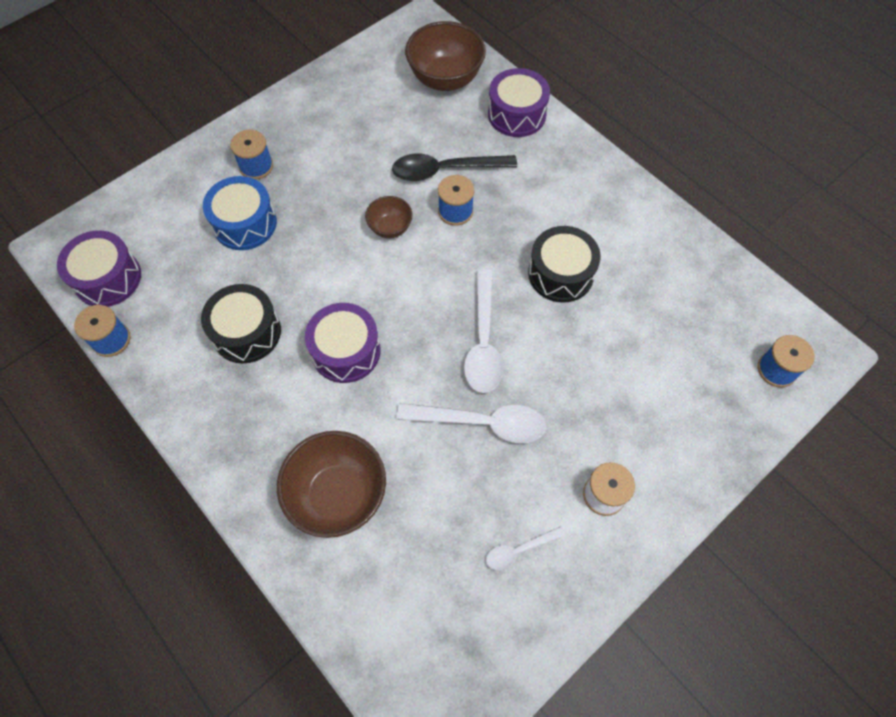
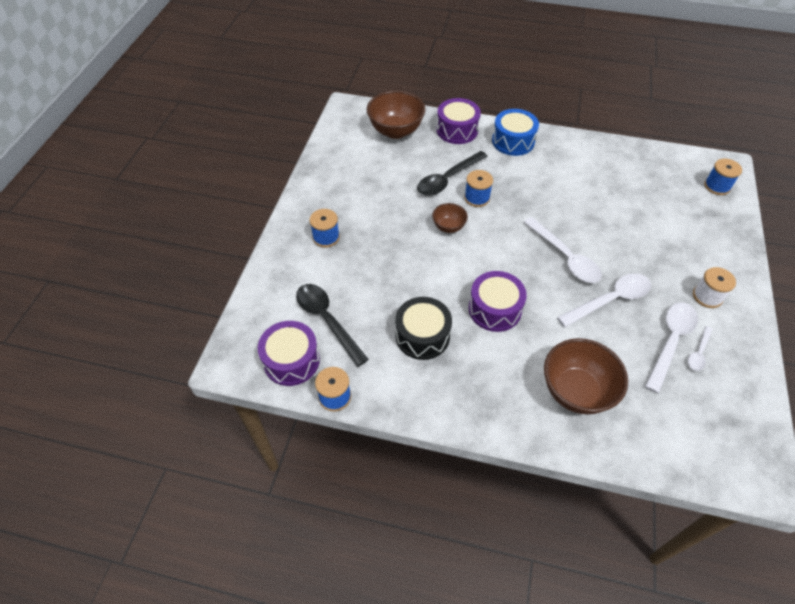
camera: 35 degrees left, 10 degrees down
blue drum [203,176,277,250] -> blue drum moved to [492,109,539,156]
black drum [528,226,601,303] -> none
none -> black spoon [296,284,369,367]
none -> white spoon [645,303,698,393]

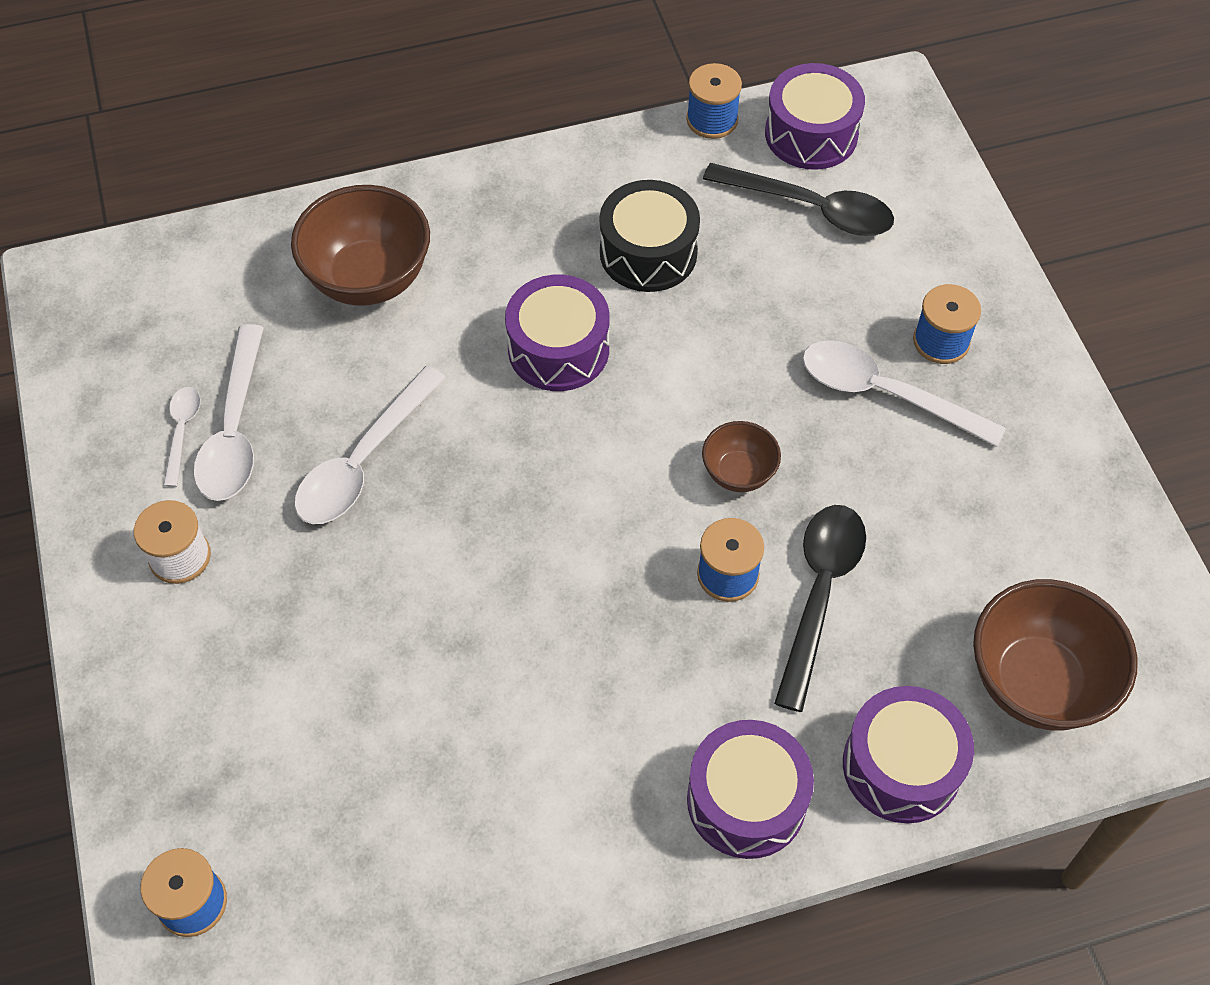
camera: 150 degrees right, 5 degrees up
blue drum [492,109,539,156] -> purple drum [687,720,814,859]
white spoon [524,217,602,283] -> white spoon moved to [802,340,1006,447]

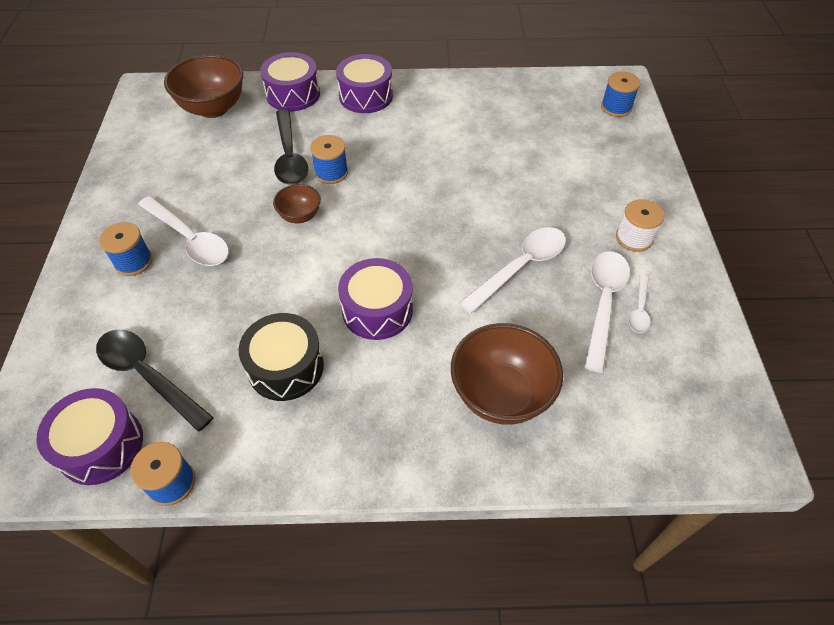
camera: 165 degrees left, 5 degrees down
black spoon [774,505,866,712] -> black spoon turned 45 degrees counterclockwise [274,109,308,185]

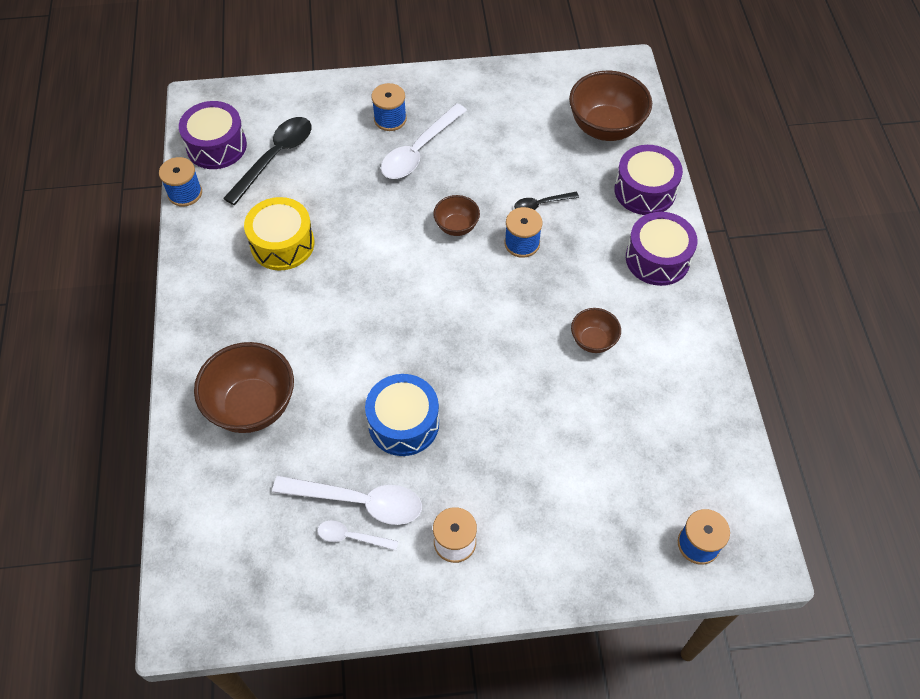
camera: 85 degrees right, 5 degrees up
black drum [239,313,324,401] -> yellow drum [244,197,314,271]
black spoon [274,109,308,185] -> black spoon [514,192,579,210], size x0.53
purple drum [338,258,413,340] -> none
white spoon [459,227,566,314] -> blue drum [365,374,439,456]
none -> brown bowl [571,308,621,353]

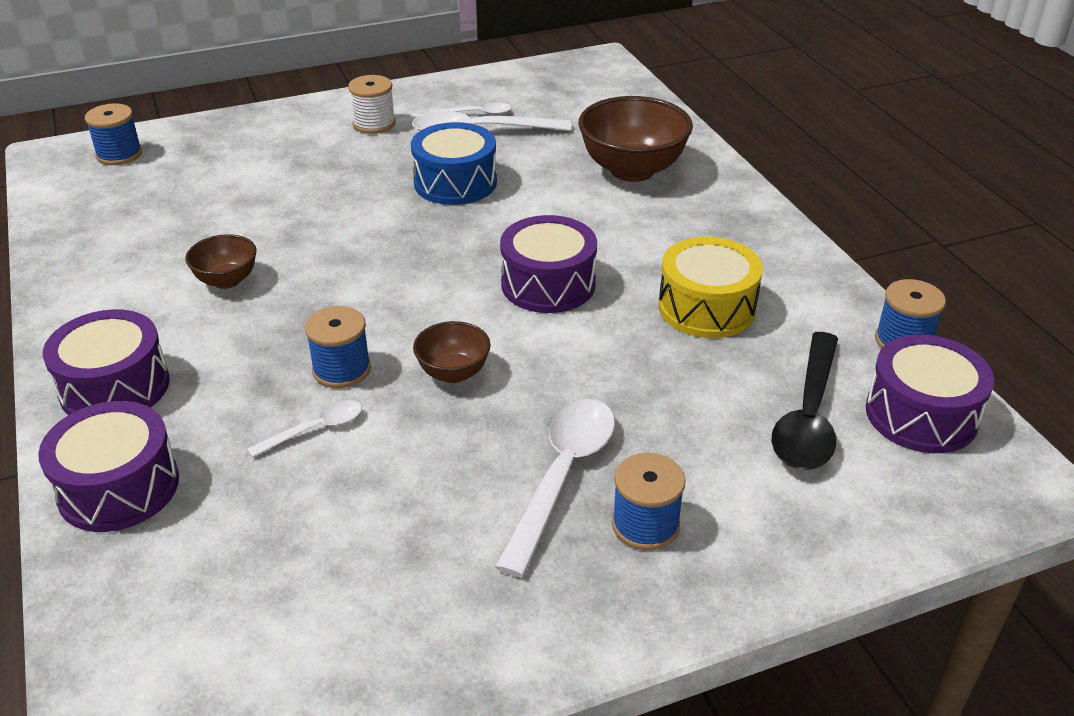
camera: 165 degrees right, 20 degrees down
black spoon [514,192,579,210] -> white spoon [247,400,362,458]
brown bowl [569,71,652,141] -> none
none -> purple drum [500,215,597,313]

